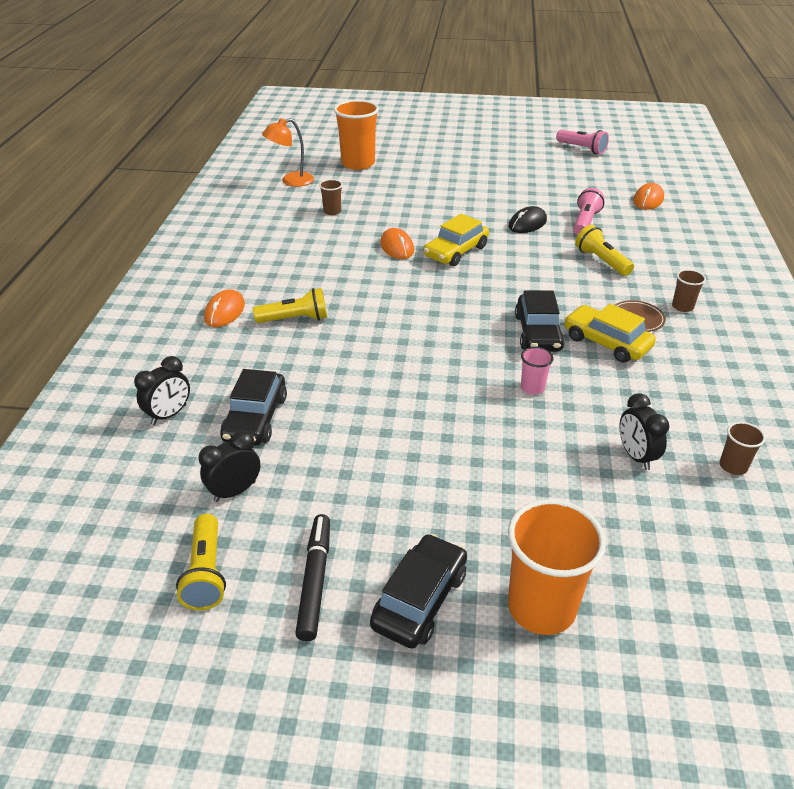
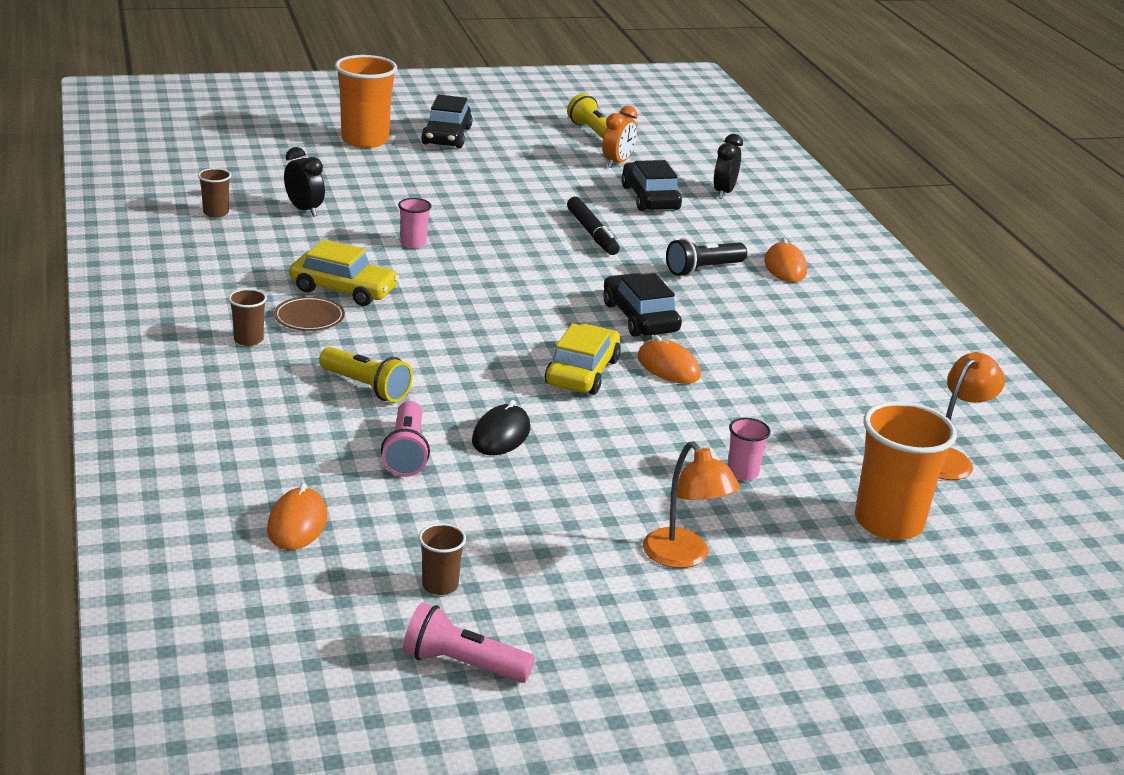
camera: 155 degrees right, 10 degrees down
black clock [199,431,260,502] -> orange clock [602,106,638,168]
yellow flashlight [253,288,327,323] -> black flashlight [666,238,747,277]
black marker [295,514,330,641] -> black marker moved to [567,197,620,255]
brown cup [319,179,343,215] -> brown cup moved to [419,523,466,595]
black car [515,290,565,352] -> black car moved to [603,273,682,337]
none -> orange lamp [643,442,740,568]
none -> pink cup [728,418,771,481]

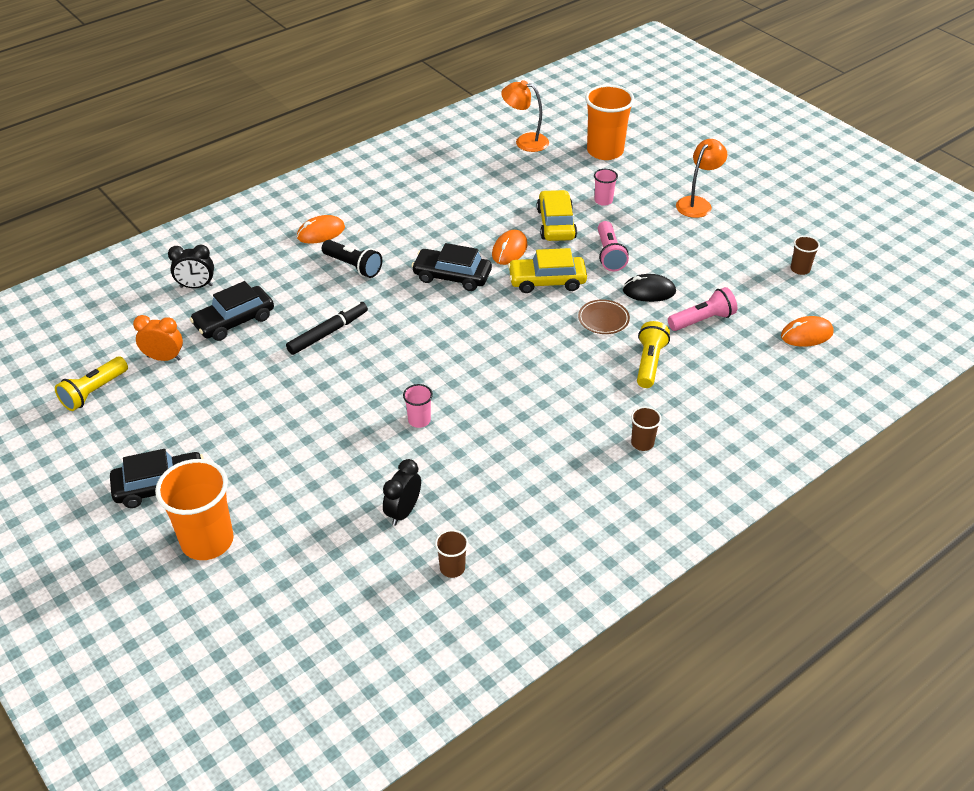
camera: 110 degrees left, 15 degrees up
brown plate [274,297,345,331] -> brown plate moved to [578,299,630,334]
yellow car [290,240,399,306] -> yellow car moved to [537,190,577,241]
pink flashlight [403,602,535,683] -> pink flashlight moved to [598,221,629,271]
black car [603,273,682,337] -> black car turned 60 degrees clockwise [412,243,492,291]

